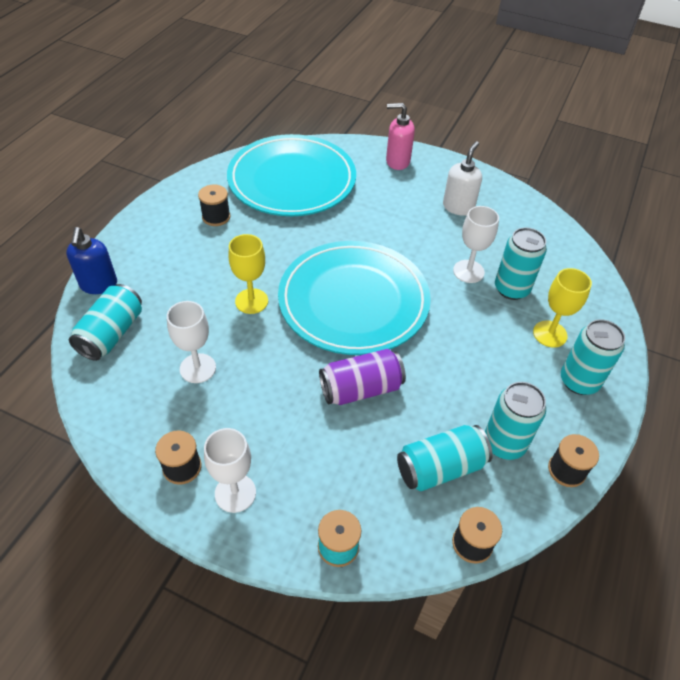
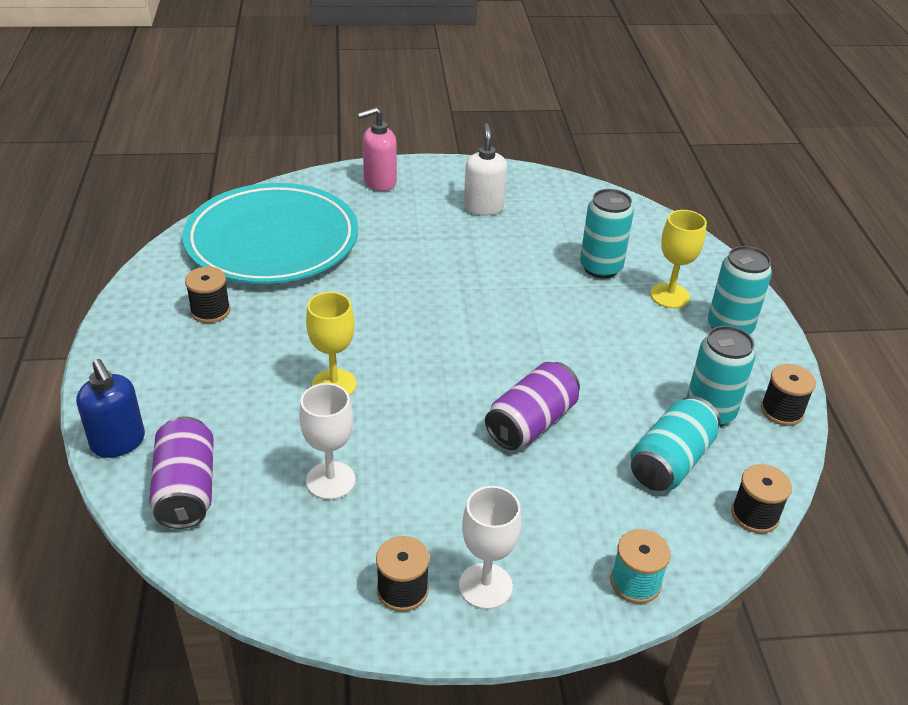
camera: 30 degrees left, 10 degrees down
turquoise can [69,284,142,361] -> purple can [149,416,214,529]
turquoise plate [278,241,431,355] -> none
white goblet [453,206,499,283] -> none

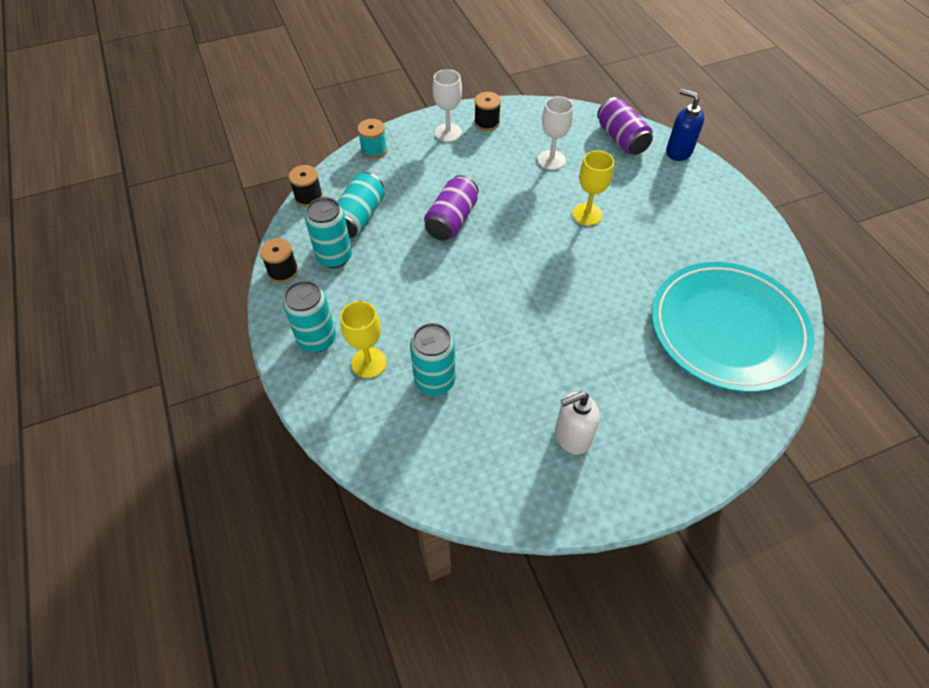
camera: 165 degrees right, 15 degrees up
black spool [185,267,230,323] -> none
pink soap dispenser [357,107,397,191] -> none
white soap dispenser [464,123,507,216] -> white soap dispenser turned 90 degrees clockwise [555,392,600,455]

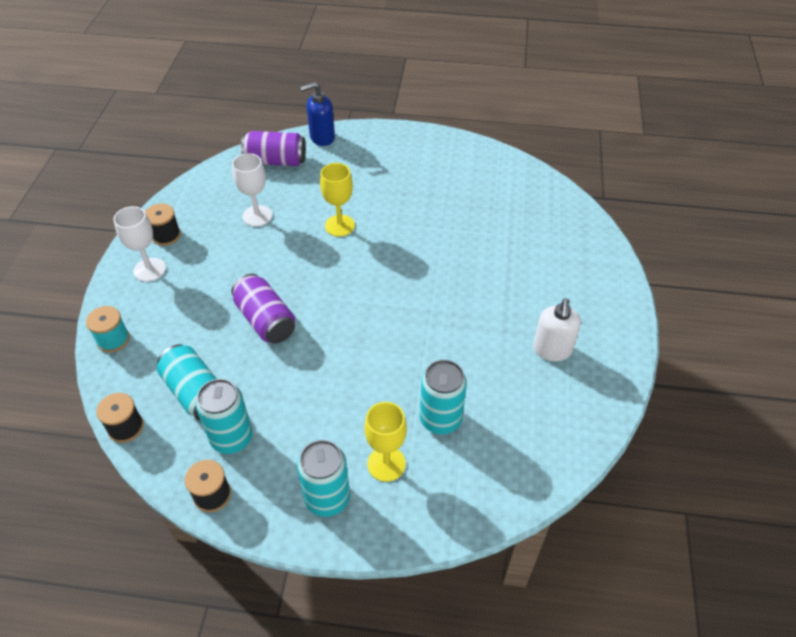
camera: 60 degrees left, 5 degrees down
turquoise plate [652,262,814,392] -> none

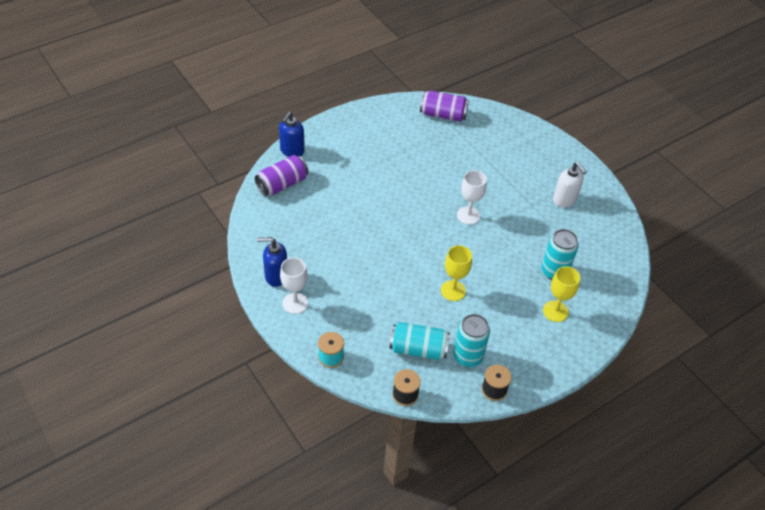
camera: 45 degrees left, 0 degrees up
black spool [145,203,181,246] -> blue soap dispenser [257,237,287,287]
purple can [231,274,295,344] -> purple can moved to [420,91,469,121]
white goblet [232,153,272,227] -> white goblet moved to [457,170,487,225]
turquoise can [297,440,350,517] -> none
yellow goblet [320,163,355,237] -> yellow goblet moved to [441,245,472,301]

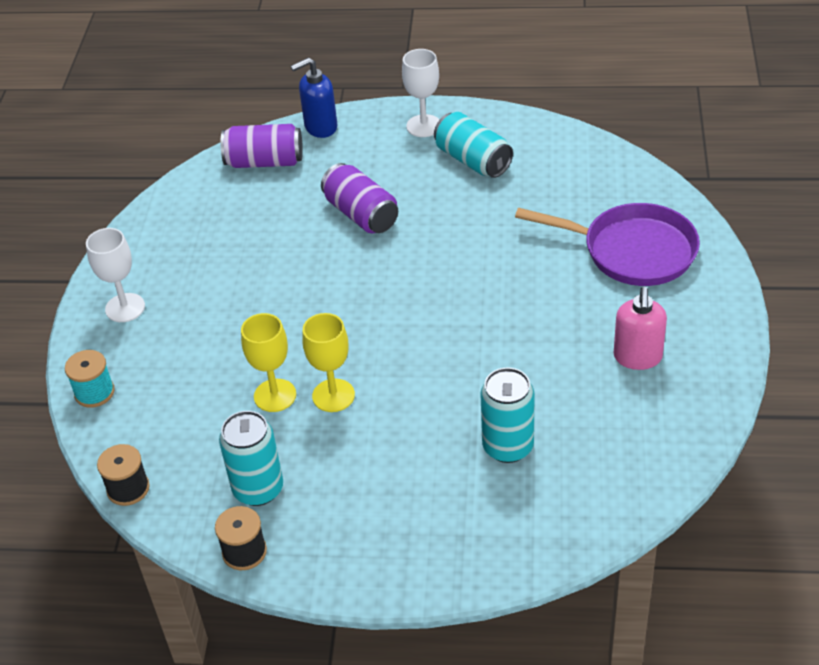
camera: 45 degrees right, 5 degrees down
blue soap dispenser [257,237,287,287] -> none
turquoise can [390,322,450,360] -> turquoise can moved to [434,112,513,178]
purple can [420,91,469,121] -> purple can moved to [321,163,398,233]
white goblet [457,170,487,225] -> white goblet moved to [402,49,440,137]
yellow goblet [543,266,580,322] -> yellow goblet moved to [241,313,296,412]
white soap dispenser [553,162,587,207] -> pink soap dispenser [614,287,667,370]
none -> purple pan [515,203,700,286]

